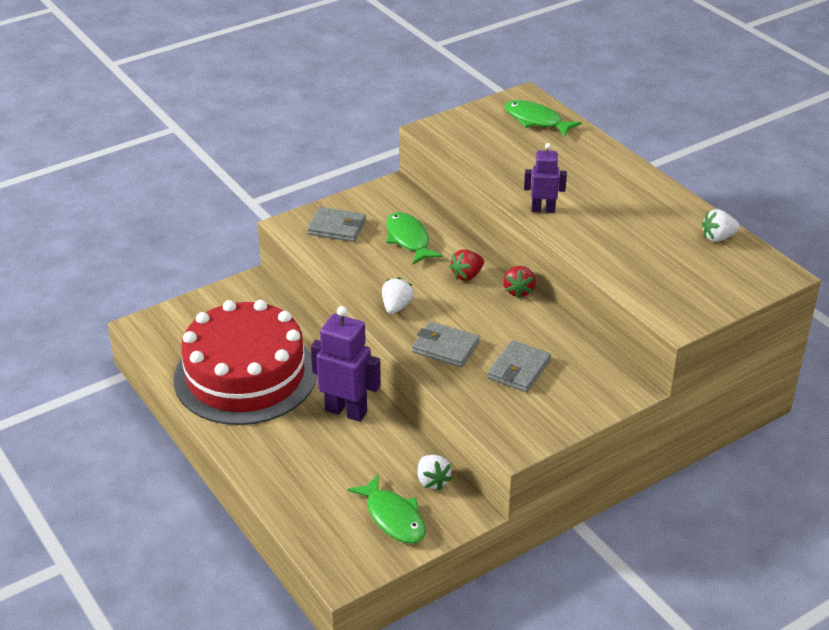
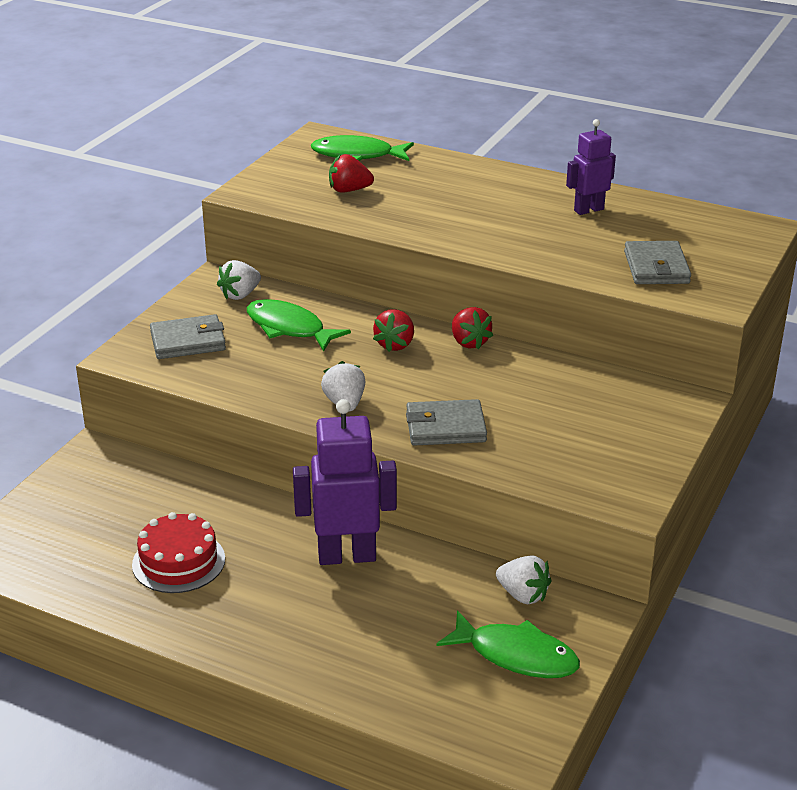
camera: 30 degrees left, 5 degrees down
red cake [174,300,317,425] -> red cake [132,512,225,593], size x0.45
grey wallet [487,340,551,392] -> grey wallet moved to [624,241,691,284]
purple robot [524,143,567,213] -> purple robot moved to [566,119,616,215]
white strawberry [702,209,740,242] -> white strawberry moved to [217,260,261,300]
none -> red strawberry [329,154,374,192]

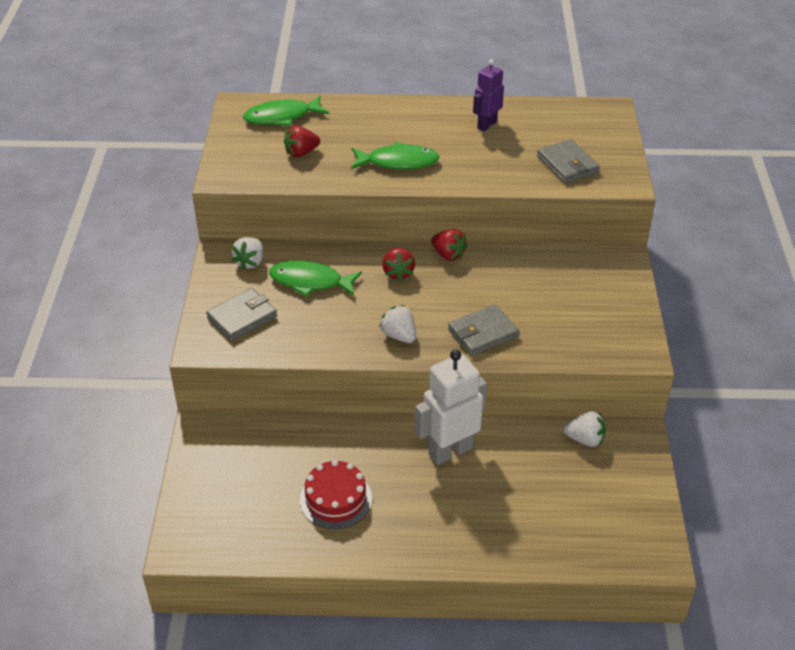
camera: 25 degrees left, 10 degrees up
purple robot [293,399,397,565] -> white robot [415,349,487,465]
green fish [436,610,580,678] -> green fish moved to [351,142,439,170]

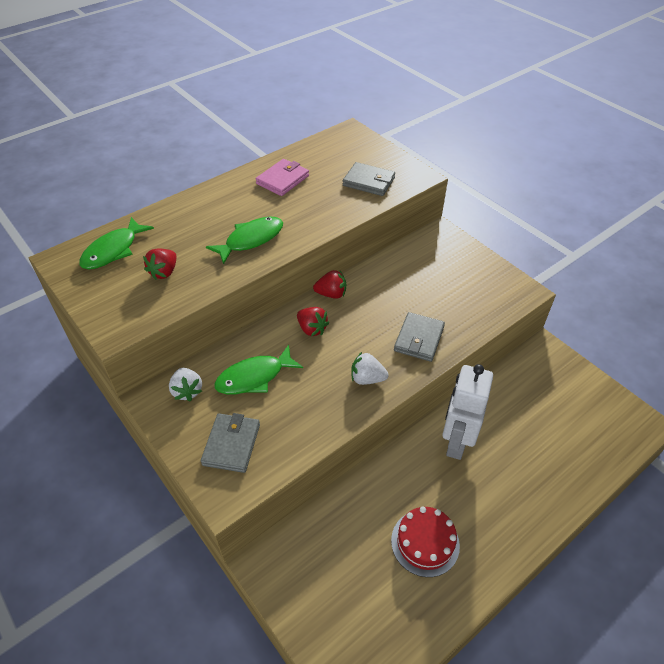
camera: 40 degrees left, 5 degrees up
purple robot [473,59,504,131] -> pink wallet [256,159,309,196]
white strawberry [564,411,606,447] -> none

